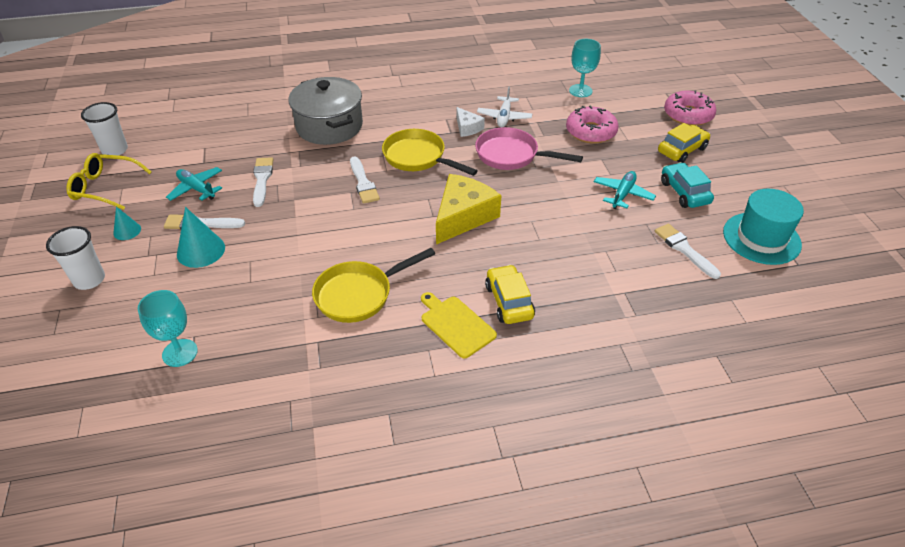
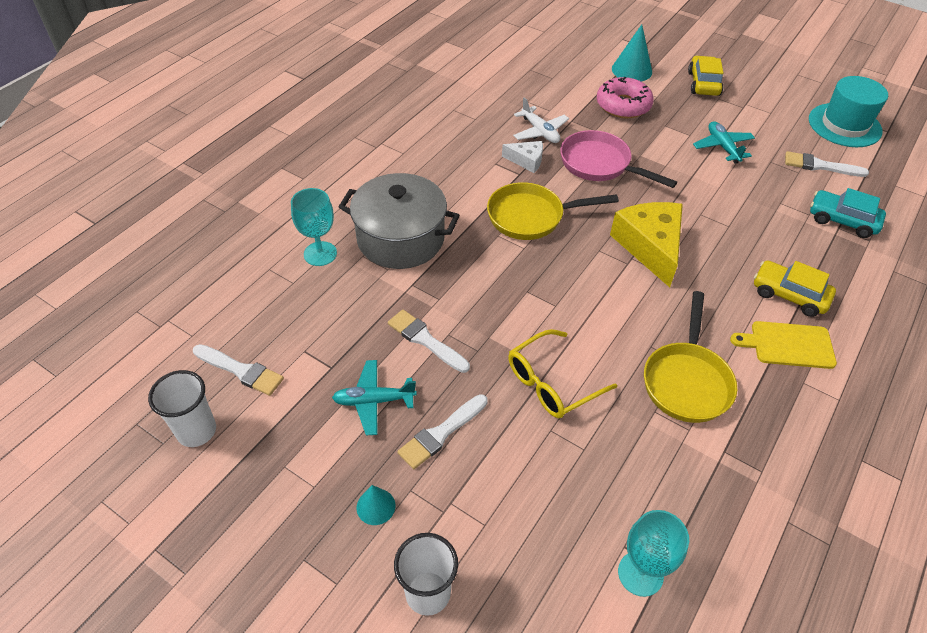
camera: 45 degrees left, 5 degrees up
yellow glasses [66,153,152,210] -> yellow glasses moved to [508,329,617,418]
turquoise cone [177,207,225,268] -> turquoise cone moved to [612,25,652,82]
white brush [350,156,380,204] -> white brush moved to [193,344,284,396]
pink pan [475,127,583,170] -> pink pan turned 60 degrees clockwise [560,130,677,188]
turquoise goblet [569,39,601,97] -> turquoise goblet moved to [291,188,337,266]
turquoise car [661,162,714,208] -> turquoise car moved to [810,188,886,238]
pink donut [664,90,716,126] -> none

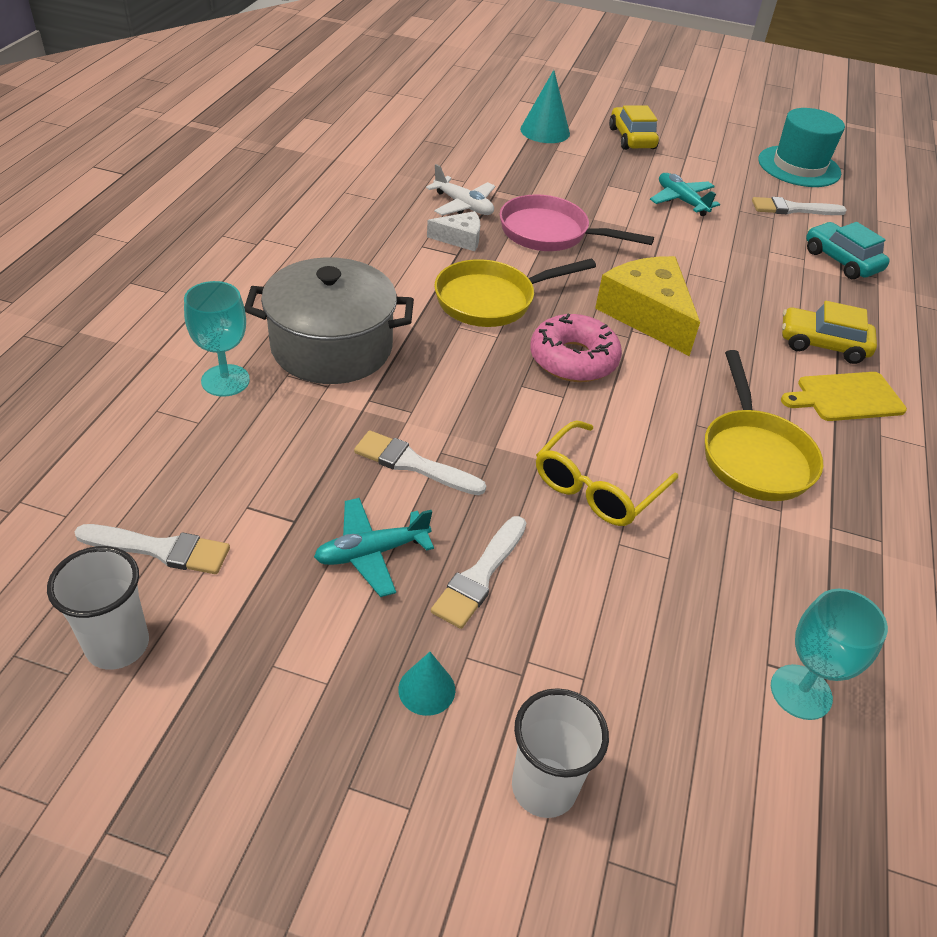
camera: 20 degrees left, 5 degrees down
pink donut [597,77,654,119] -> pink donut moved to [530,314,622,382]
turquoise car [810,188,886,238] -> turquoise car turned 45 degrees clockwise [806,222,890,279]

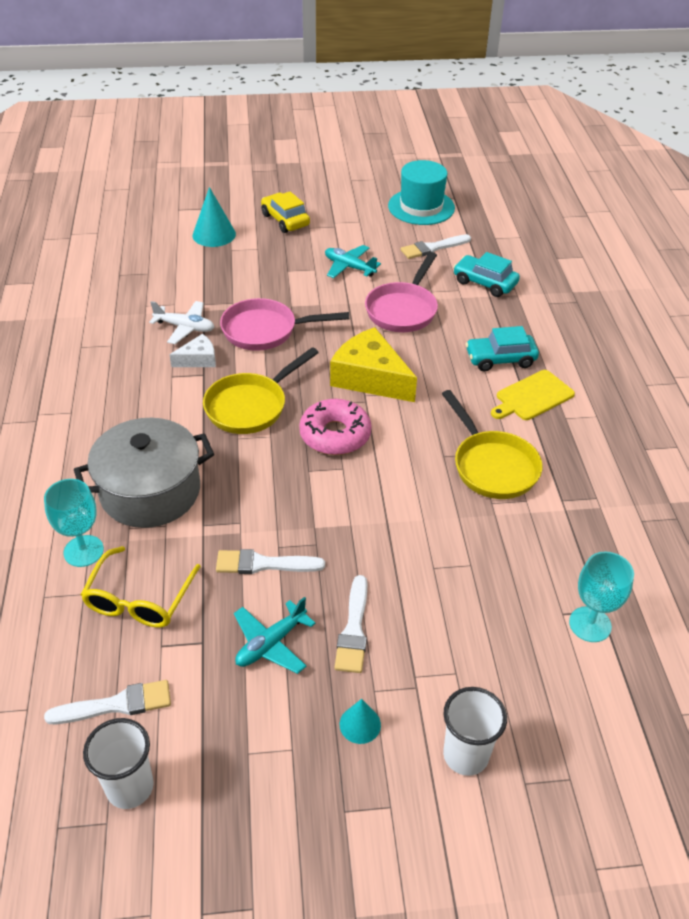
camera: 20 degrees left, 0 degrees up
yellow glasses [536,421,678,526] -> yellow glasses moved to [81,546,201,628]
yellow car [782,301,877,364] -> turquoise car [465,326,539,371]
none -> pink pan [365,252,438,332]

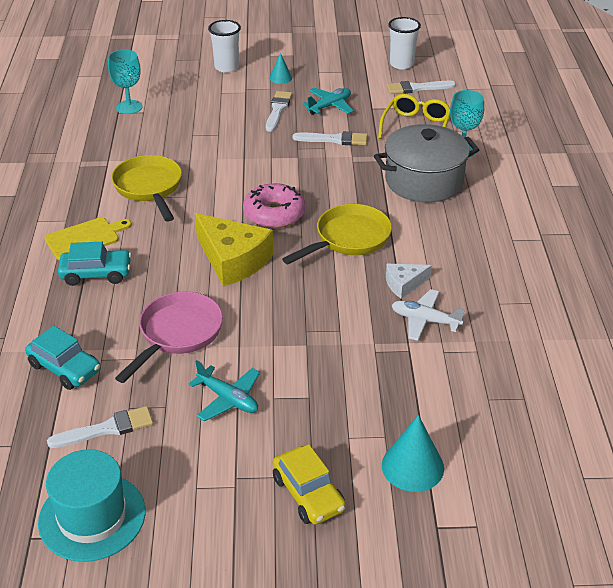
camera: 175 degrees left, 5 degrees down
pink pan [220,298,349,351] -> none

